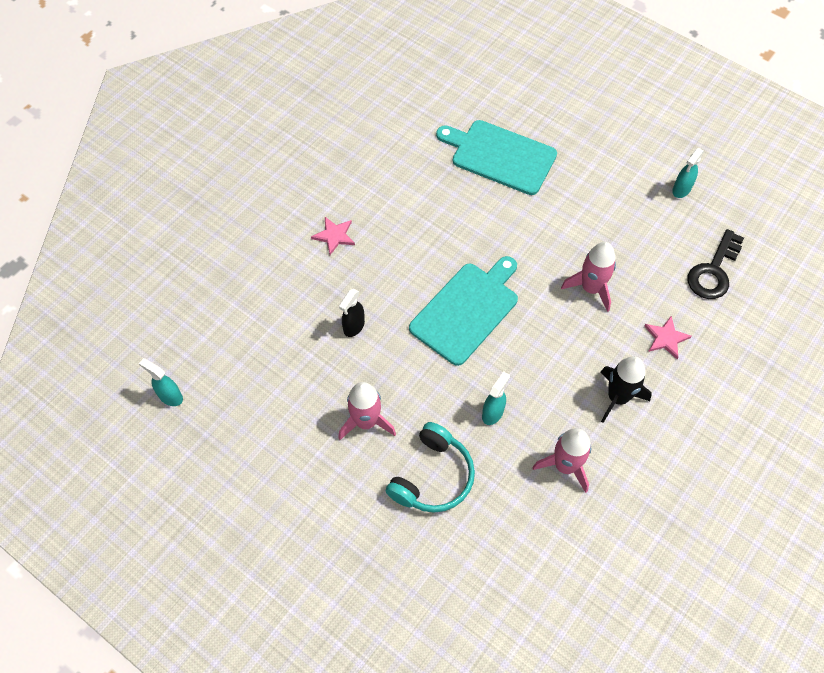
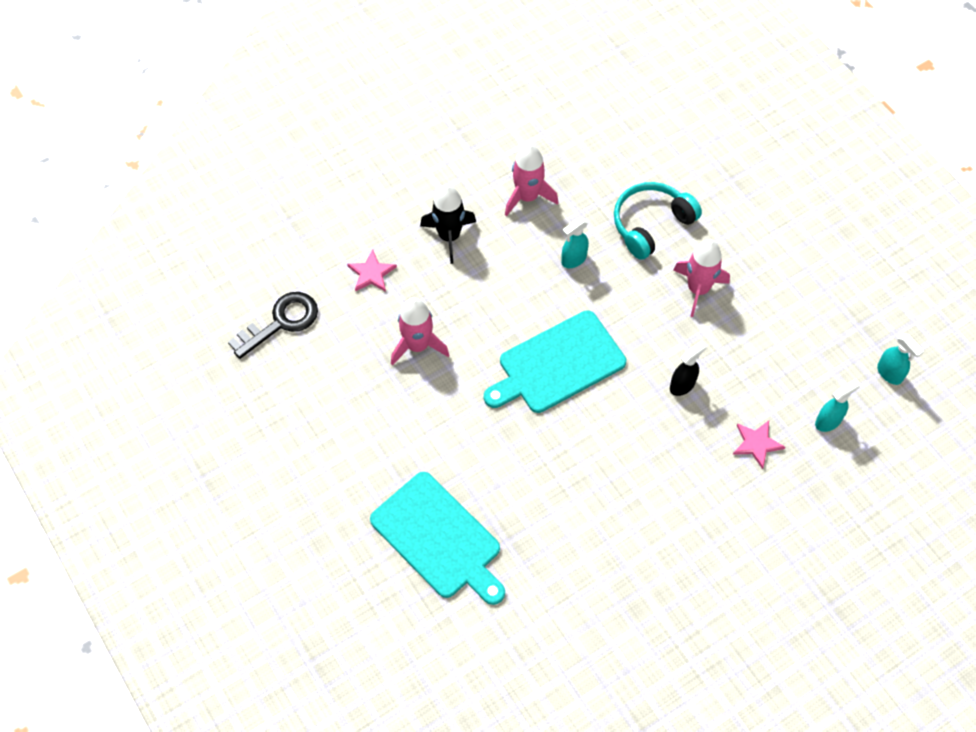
camera: 160 degrees left, 0 degrees up
pink star [311,217,355,255] -> pink star moved to [733,421,785,469]
turquoise spray bottle [672,148,704,198] -> turquoise spray bottle moved to [815,379,860,432]

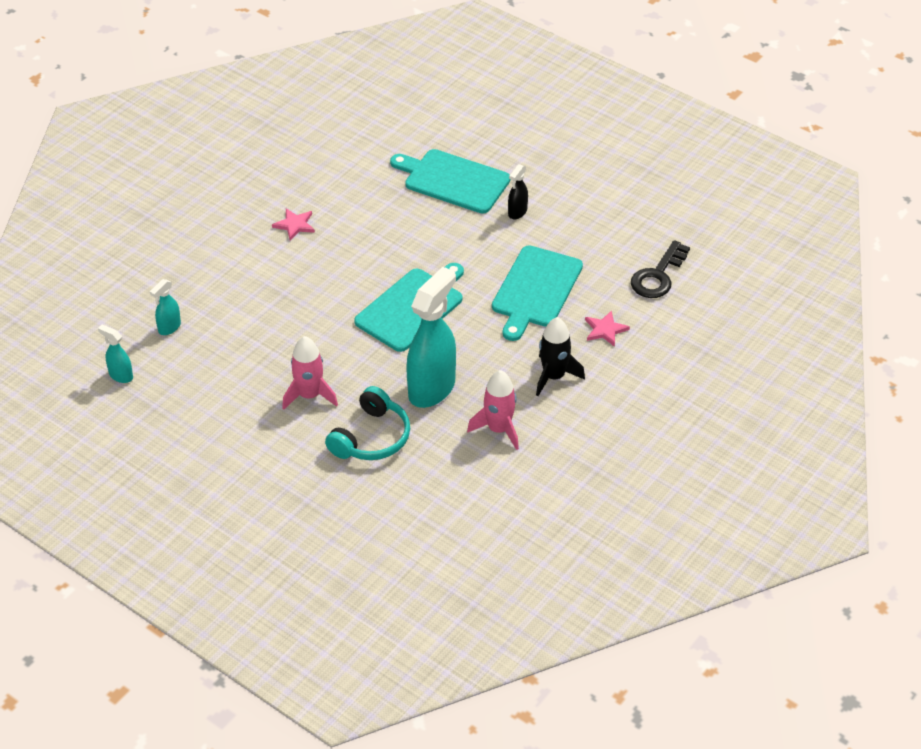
camera: 160 degrees right, 15 degrees down
pink rocket [391,298,449,366] -> turquoise cutting board [492,245,583,341]
turquoise spray bottle [561,218,589,268] -> turquoise spray bottle [407,267,456,408], size x2.18
black spray bottle [670,341,707,396] -> black spray bottle moved to [508,164,528,219]
pink star [733,421,785,469] -> pink star moved to [272,208,315,240]

